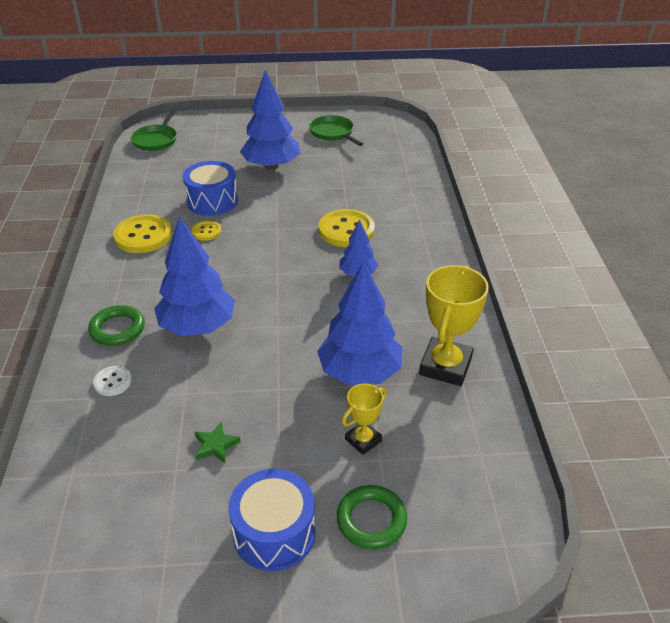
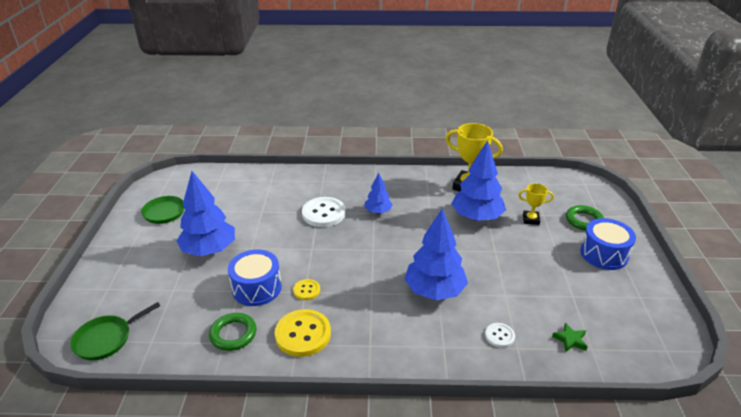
camera: 85 degrees left, 5 degrees down
green ring [88,305,145,346] -> green ring moved to [209,313,256,351]
green pan [130,109,177,151] -> green pan turned 120 degrees clockwise [70,302,160,360]
green star [195,422,241,463] -> green star moved to [552,323,588,352]
yellow button [319,209,375,247] -> white button [302,197,346,227]
yellow trophy [342,384,387,455] -> yellow trophy turned 45 degrees counterclockwise [518,183,554,225]

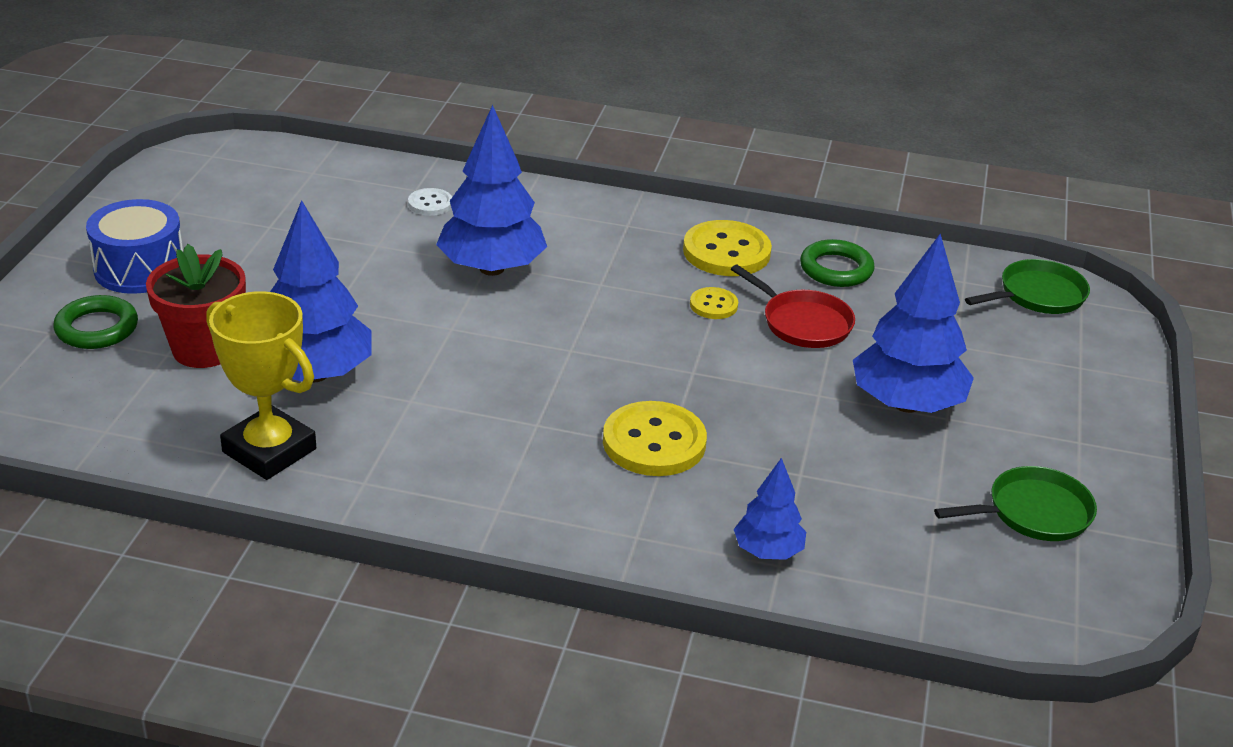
camera: 170 degrees left, 0 degrees up
blue drum [228,249,282,306] -> red pan [731,264,855,348]
white button [302,197,346,227] -> yellow button [603,401,707,476]
blue tree [365,172,393,214] -> blue tree moved to [734,458,806,560]
yellow trophy [518,183,554,225] -> red flower pot [146,244,246,368]
green star [552,323,588,352] -> none

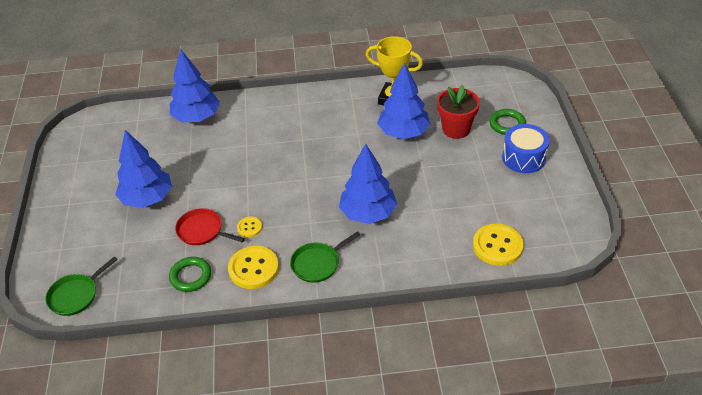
camera: 165 degrees right, 10 degrees up
white button [408,188,452,216] -> none
yellow button [603,401,707,476] -> yellow button moved to [473,224,524,266]
blue tree [734,458,806,560] -> blue tree [170,49,220,122], size x1.85
green pan [934,466,1097,541] -> green pan moved to [290,231,361,283]

